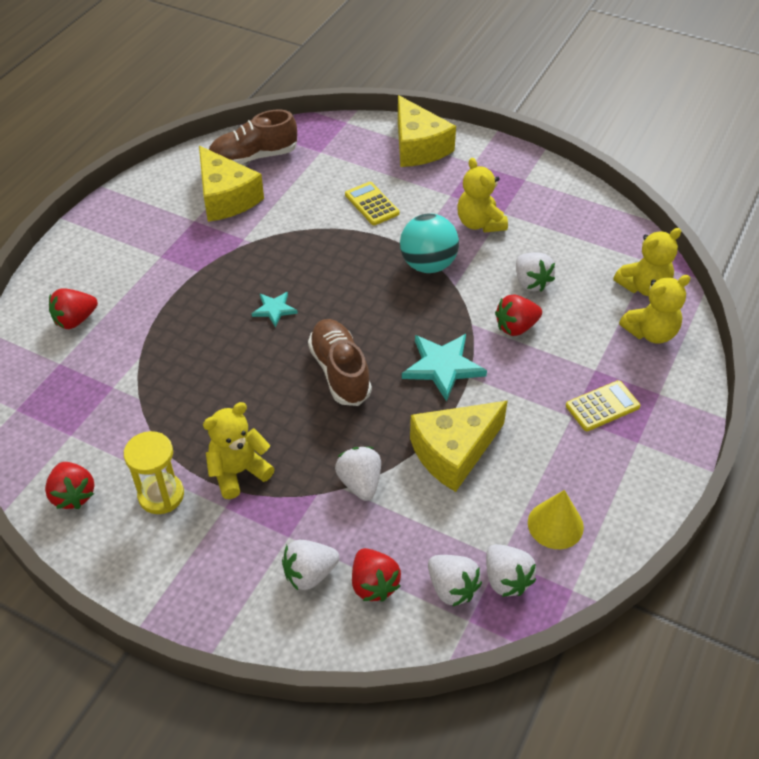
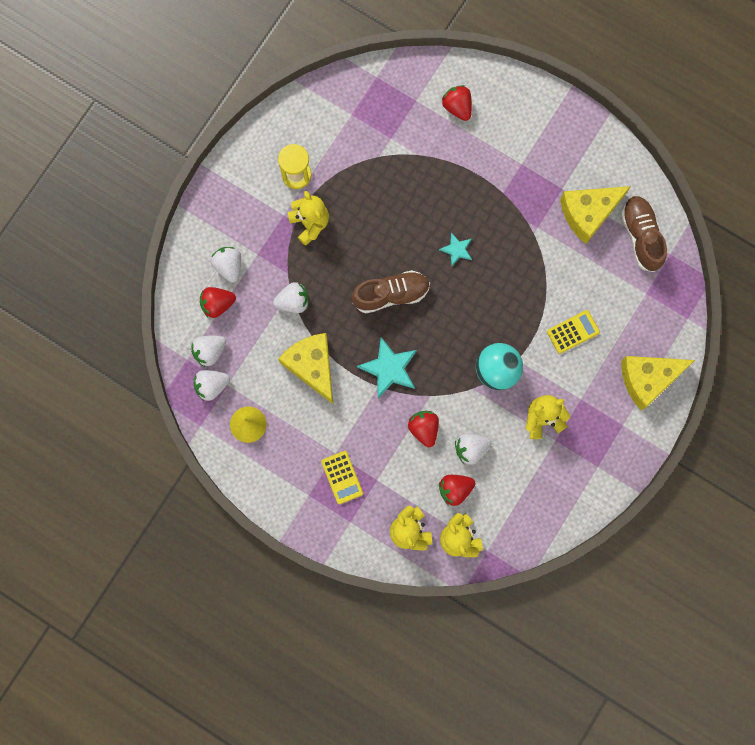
camera: 95 degrees right, 30 degrees up
red strawberry [45,462,95,509] -> red strawberry moved to [439,475,475,506]

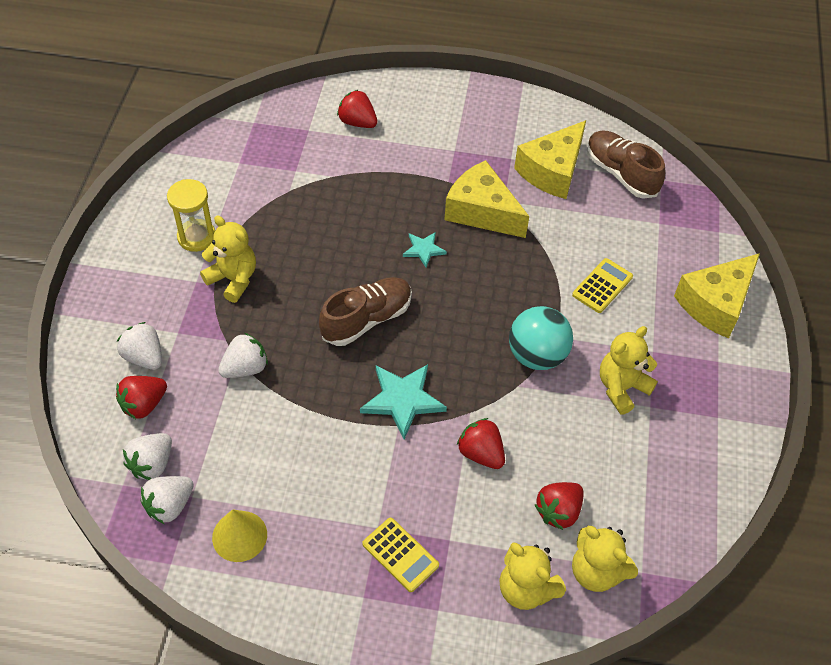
camera: 25 degrees left, 25 degrees down
yellow cheese [278,333,333,404] -> yellow cheese moved to [444,160,529,238]
white strawberry [455,433,492,465] -> none

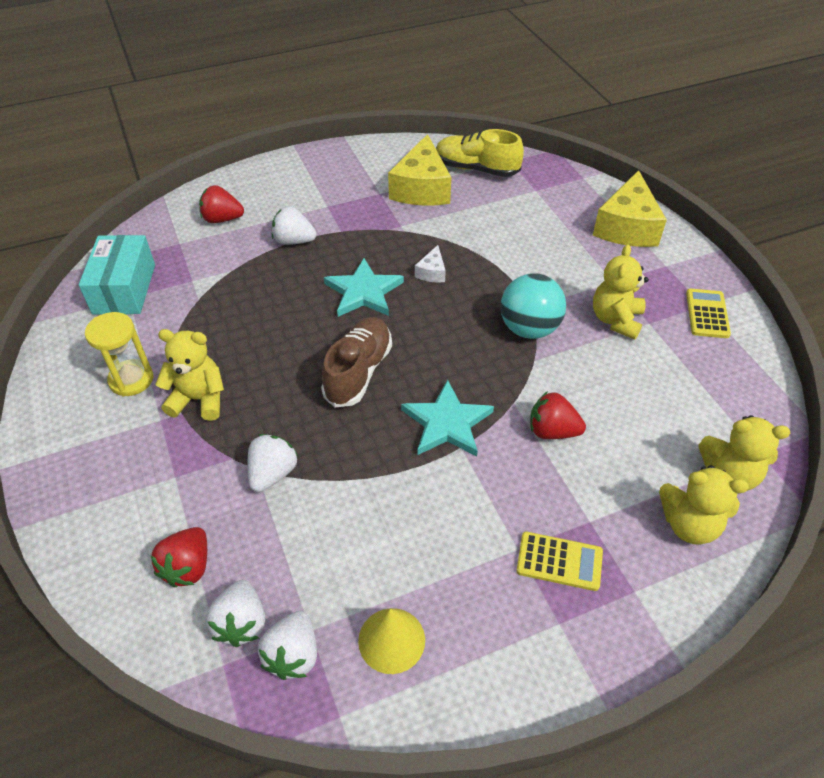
camera: 30 degrees left, 5 degrees down
white strawberry [117,322,162,370] -> white strawberry moved to [272,206,317,245]
turquoise star [403,232,447,268] -> turquoise star [324,258,404,317], size x1.77
yellow cheese [444,160,529,238] -> none
red strawberry [535,482,583,530] -> none
yellow calculator [572,258,633,313] -> yellow calculator moved to [686,289,731,338]
brown shoe [587,131,665,199] -> yellow shoe [436,129,524,177]
none -> turquoise box [79,235,155,314]
none -> white cheese [415,245,446,283]

